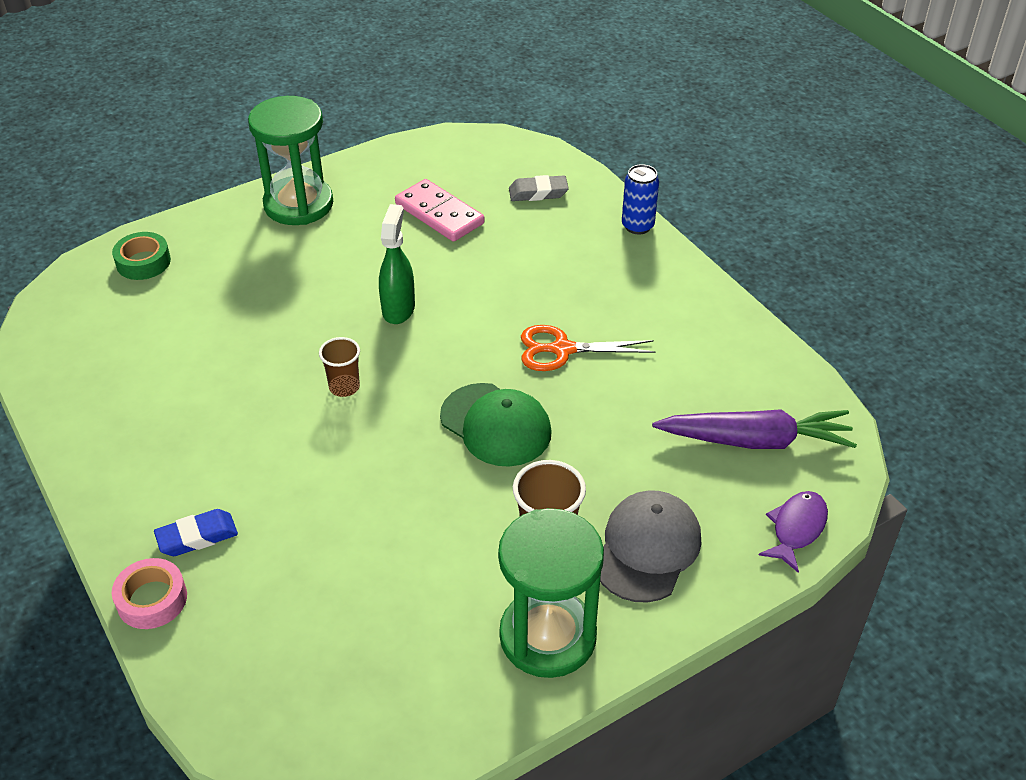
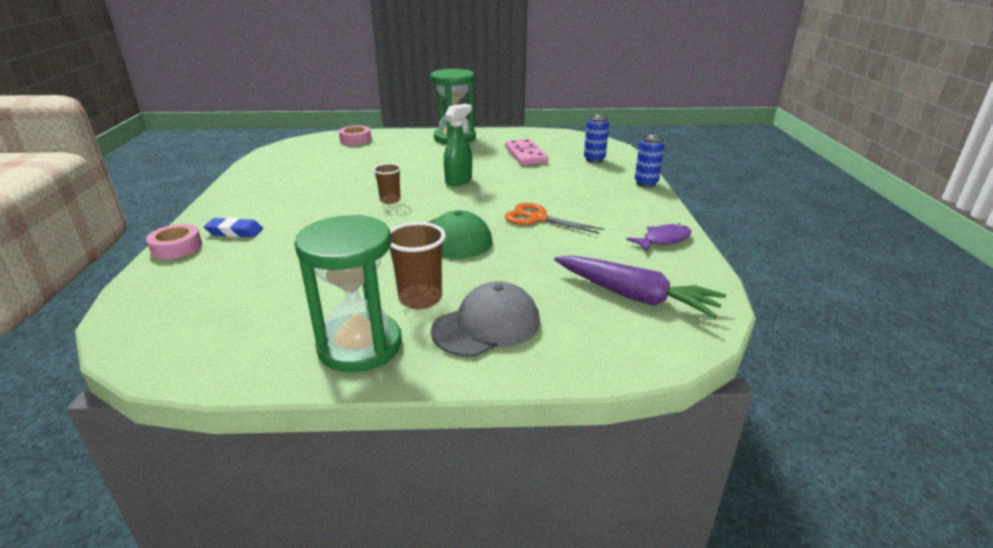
camera: 30 degrees right, 15 degrees down
green tape [112,232,171,280] -> pink tape [339,126,371,145]
grey eraser [509,175,569,201] -> blue can [584,115,609,163]
purple fish [759,491,828,573] -> purple fish moved to [626,223,691,252]

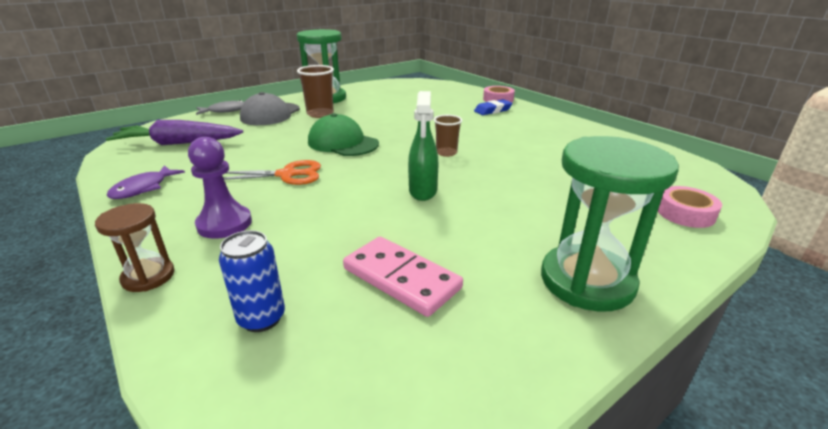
camera: 145 degrees right, 0 degrees up
blue can [635,135,664,187] -> brown hourglass [95,203,174,292]
none -> purple pawn [188,137,252,239]
none -> grey fish [196,100,244,115]

